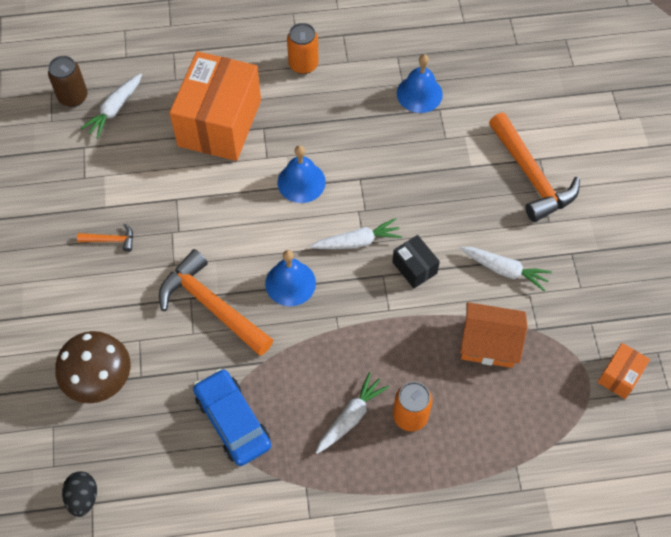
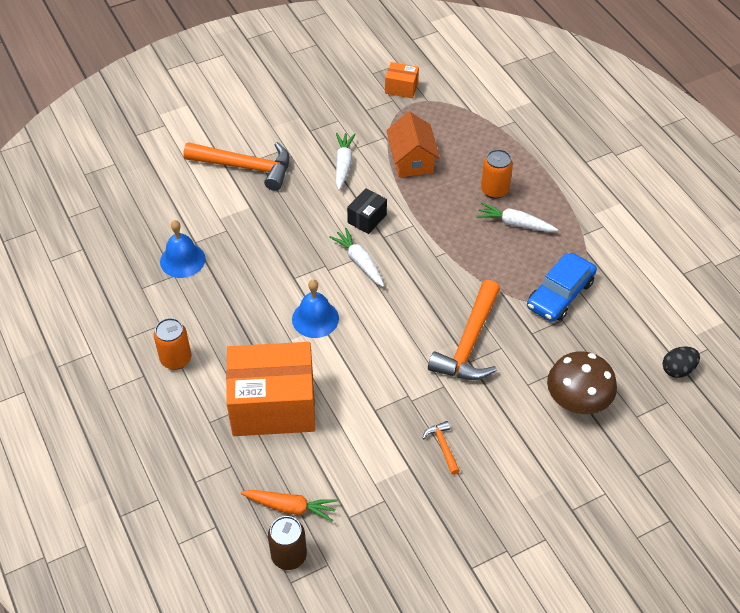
camera: 110 degrees left, 10 degrees down
white carrot [80,74,142,138] -> orange carrot [241,490,338,522]
blue bell [265,250,316,306] -> none
orange hammer [489,112,580,222] -> orange hammer turned 60 degrees clockwise [183,142,290,191]

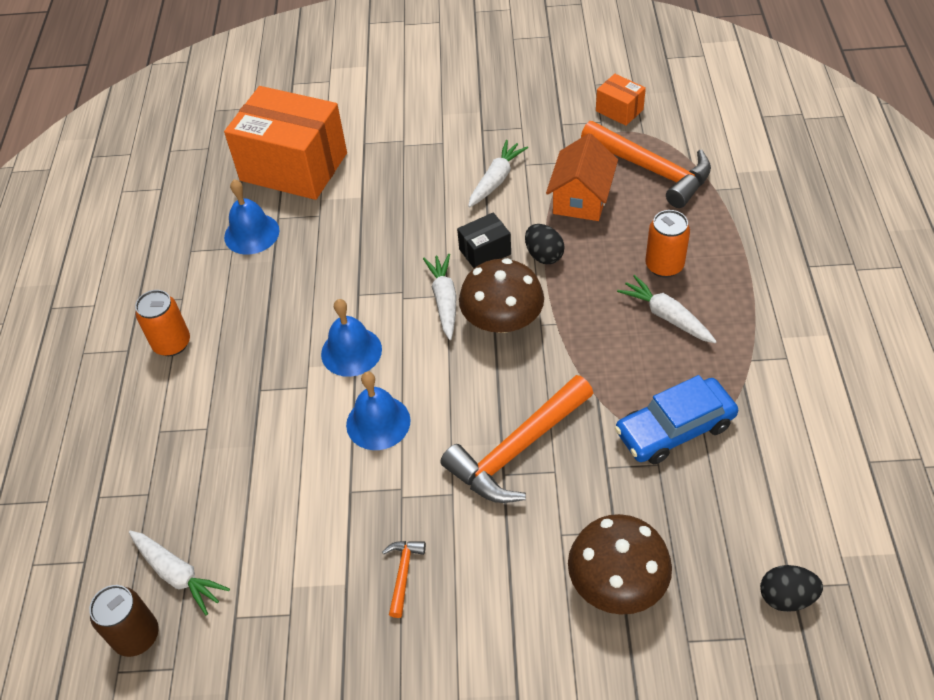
camera: 30 degrees right, 0 degrees up
orange hammer [183,142,290,191] -> orange hammer moved to [581,121,711,208]
orange box [226,342,315,436] -> orange box moved to [224,86,347,200]
orange carrot [241,490,338,522] -> white carrot [129,531,230,615]
none -> blue bell [346,372,411,450]
none -> brown mushroom [459,258,544,333]
none -> black egg [525,224,565,264]

